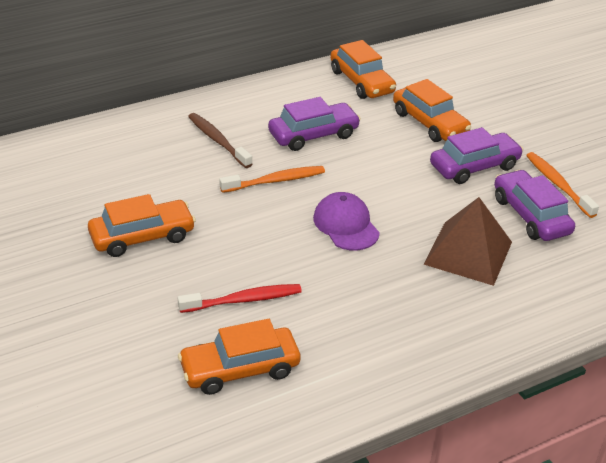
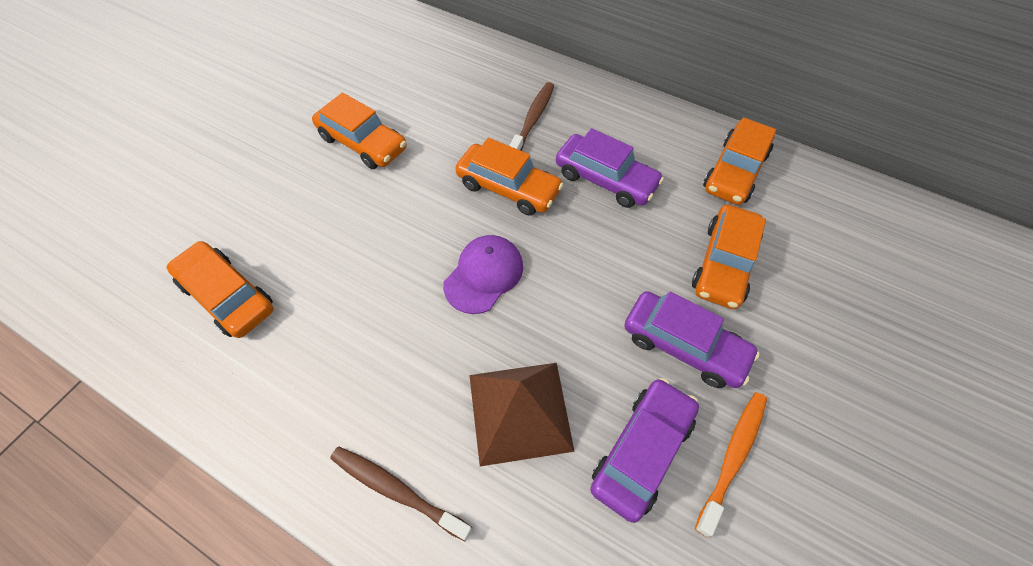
camera: 60 degrees right, 20 degrees up
red toothbrush [178,284,302,313] -> none
orange toothbrush [220,166,325,193] -> orange car [455,138,564,216]
none -> brown toothbrush [330,447,473,541]

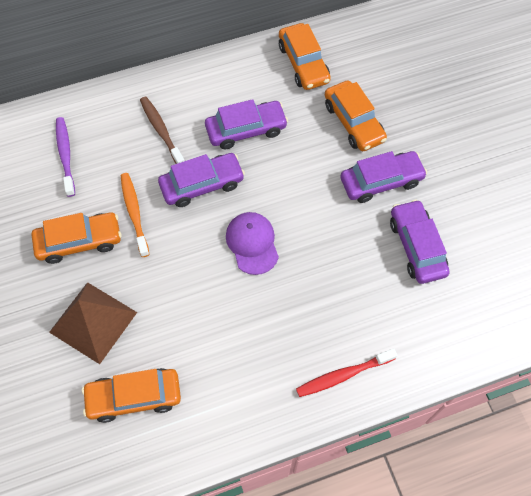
camera: 50 degrees left, 5 degrees up
brown toothbrush [330,447,473,541] -> red toothbrush [296,348,397,397]
orange car [455,138,564,216] -> purple car [158,153,245,207]
brown pyramid [469,363,575,466] -> brown pyramid moved to [49,282,137,364]
orange toothbrush [695,392,767,537] -> orange toothbrush moved to [121,173,150,257]
none -> purple toothbrush [56,117,75,197]

